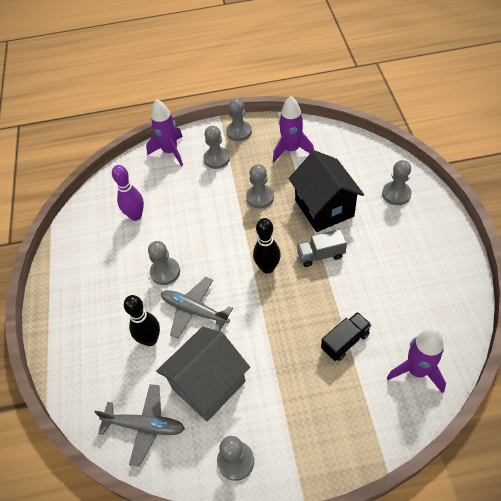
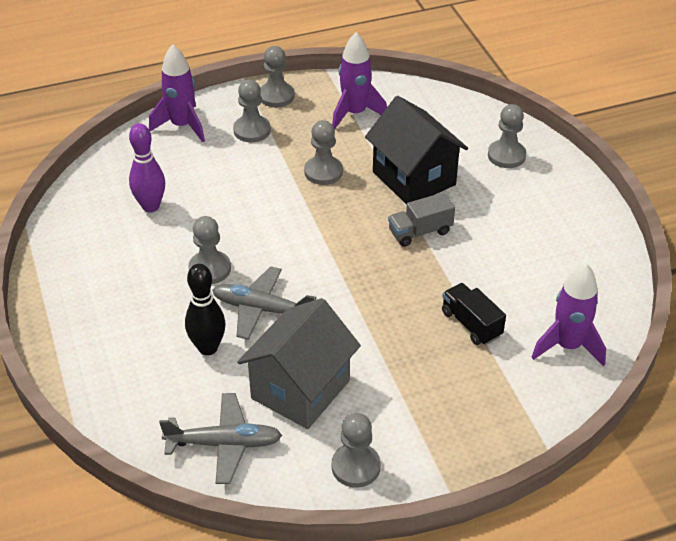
camera: 15 degrees left, 10 degrees down
black bowling pin [253,218,281,274] -> none
black truck [321,312,371,361] -> black truck turned 75 degrees counterclockwise [442,283,506,345]

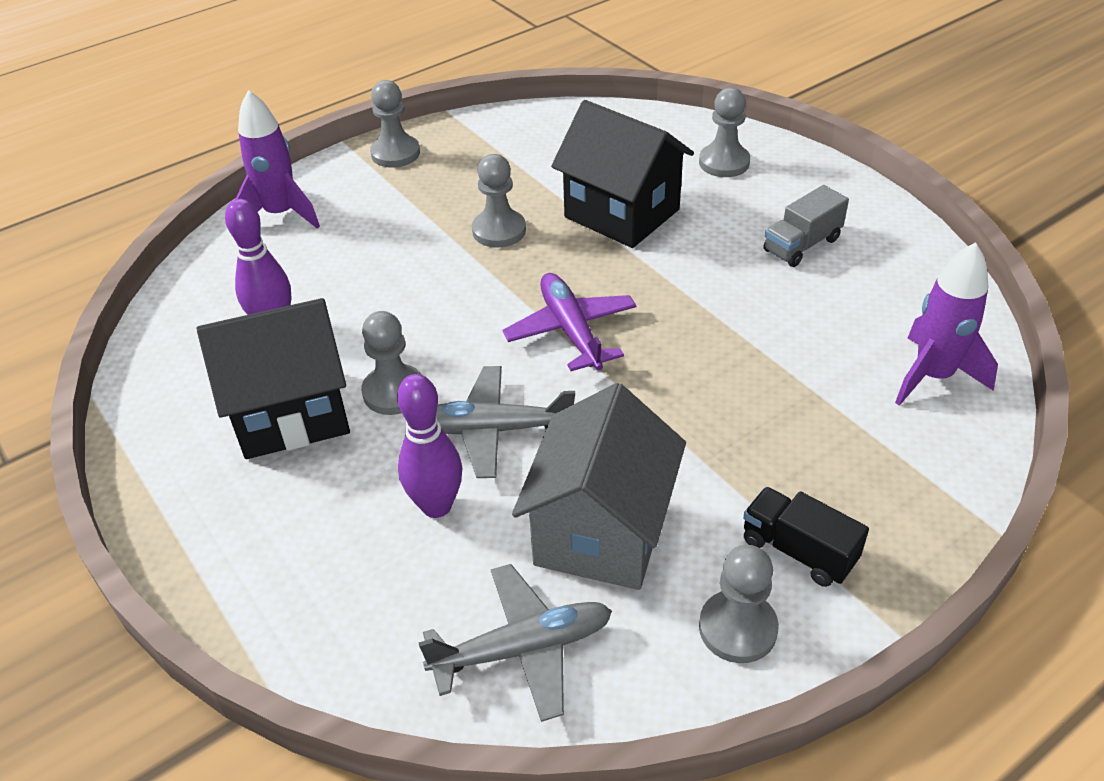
camera: 15 degrees left, 0 degrees up
black bowling pin [185,264,226,355] -> purple bowling pin [397,374,462,518]
grey pawn [233,80,271,143] -> none
purple rocket [332,32,387,129] -> none
grey truck [388,192,455,247] -> grey truck moved to [764,185,849,267]
black truck [442,283,506,345] -> black truck moved to [743,487,869,587]
none -> black house [197,298,350,459]
none -> purple plane [502,273,636,371]

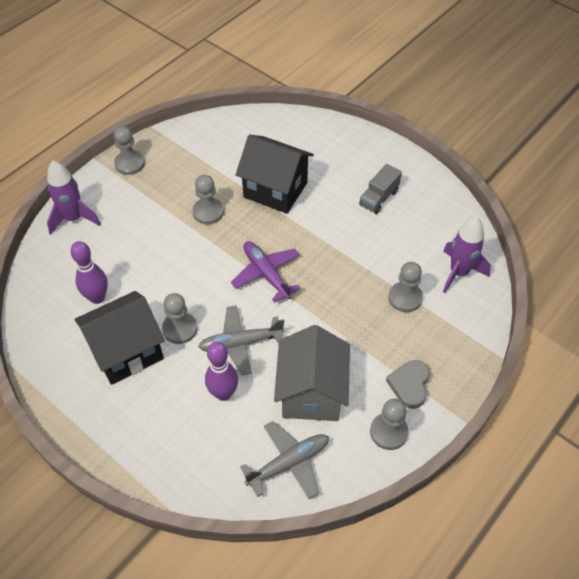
camera: 15 degrees left, 10 degrees up
grey pawn [699,87,750,177] -> grey pawn moved to [388,262,423,312]
black truck [743,487,869,587] -> grey heart [386,360,430,409]

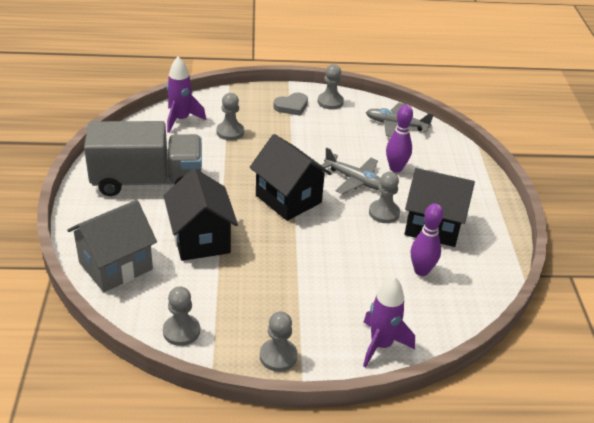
camera: 135 degrees left, 15 degrees down
grey pawn [192,175,224,224] -> grey pawn moved to [163,286,200,346]
purple plane [231,241,301,303] -> black house [249,134,331,221]
grey house [274,325,350,421] -> grey house moved to [67,200,157,292]
grey truck [359,164,402,214] -> grey truck [84,121,202,196], size x2.36

